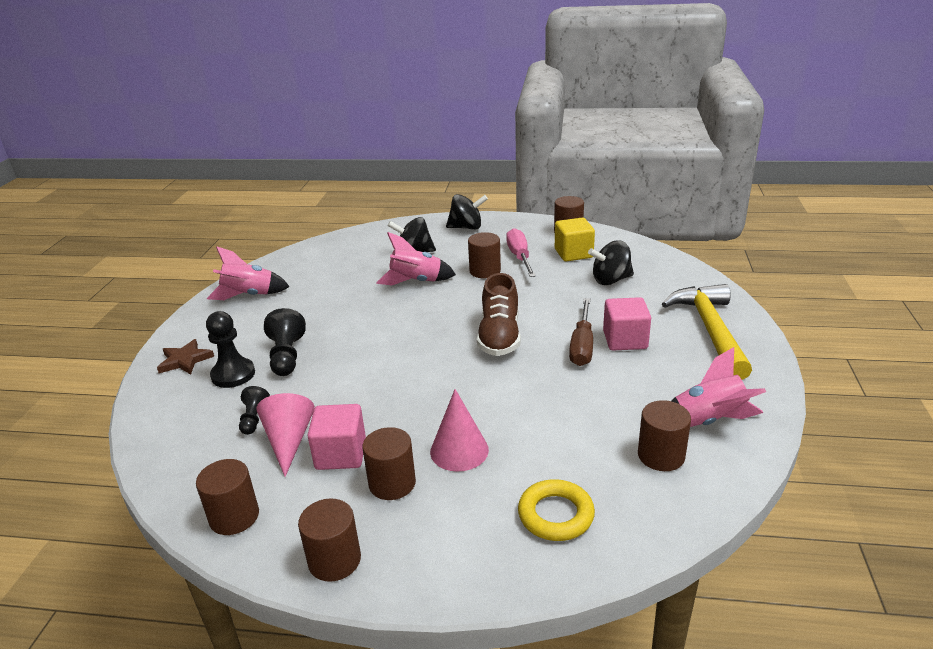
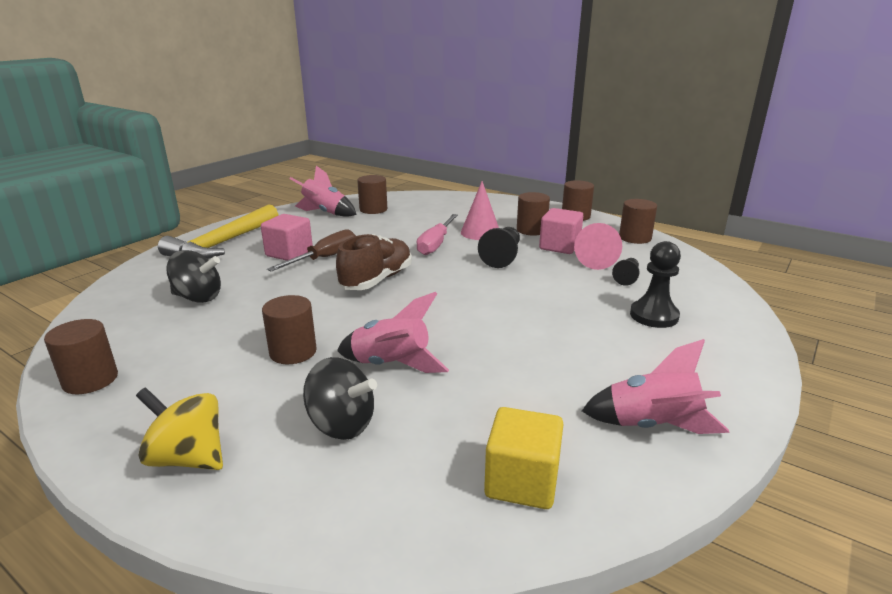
camera: 155 degrees left, 5 degrees down
brown star [157,339,214,375] -> none
black pawn [264,308,306,376] -> black pawn moved to [478,227,520,268]
black spinning top [446,194,488,229] -> yellow spinning top [136,388,223,470]
pink screwdriver [506,228,536,277] -> pink screwdriver moved to [417,214,458,255]
yellow ring [518,479,595,541] -> none
yellow cube [555,218,595,261] -> yellow cube moved to [484,407,563,509]

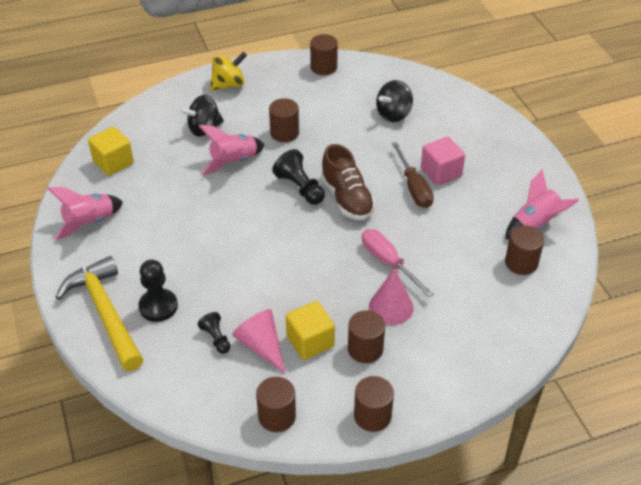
camera: 125 degrees right, 20 degrees up
yellow hammer [158,204,278,259] -> yellow hammer moved to [55,256,143,371]
black pawn [478,227,520,268] -> black pawn moved to [272,149,325,205]
pink cube [539,208,583,254] -> yellow cube [286,301,335,360]

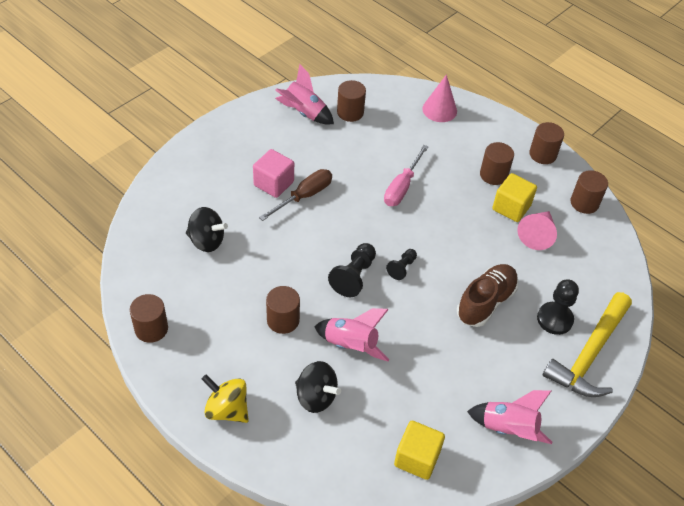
camera: 120 degrees left, 5 degrees up
black pawn [198,312,230,354] -> black pawn moved to [386,249,417,280]
brown shoe [321,144,375,220] -> brown shoe moved to [457,264,519,327]
pink cone [369,268,414,325] -> pink cone moved to [422,74,457,122]

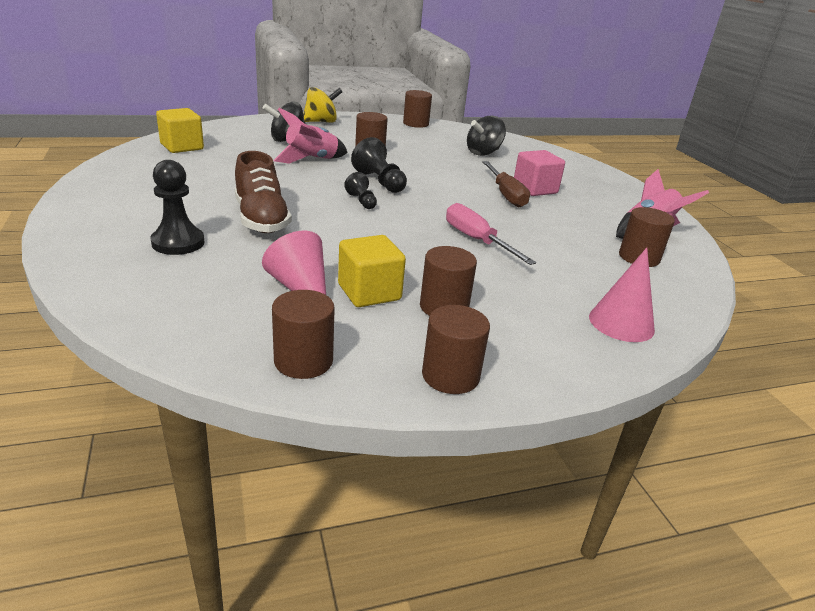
camera: 120 degrees right, 20 degrees down
pink rocket [467,390,552,444] -> none
yellow hammer [543,292,632,397] -> none

